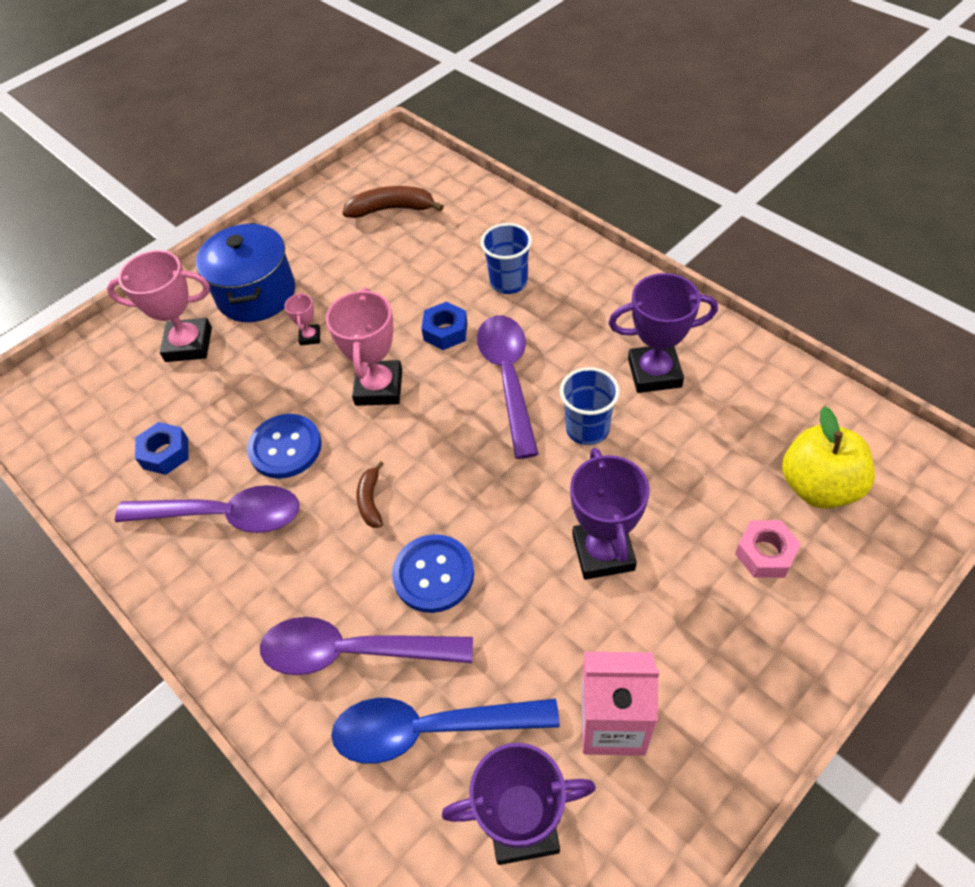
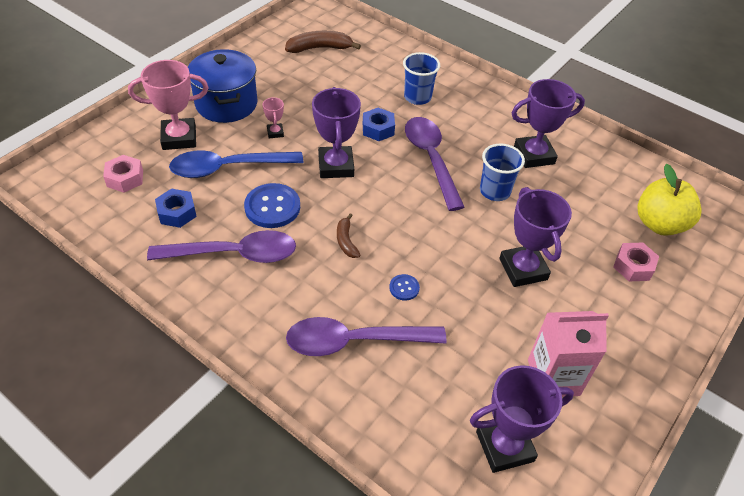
camera: 15 degrees left, 5 degrees down
pink trophy [326,287,402,406] -> purple trophy [312,87,361,178]
blue spoon [331,698,560,764] -> blue spoon moved to [169,150,303,178]
blue button [392,534,474,613] -> blue button [389,274,420,301], size x0.50
none -> pink nut [103,155,143,193]

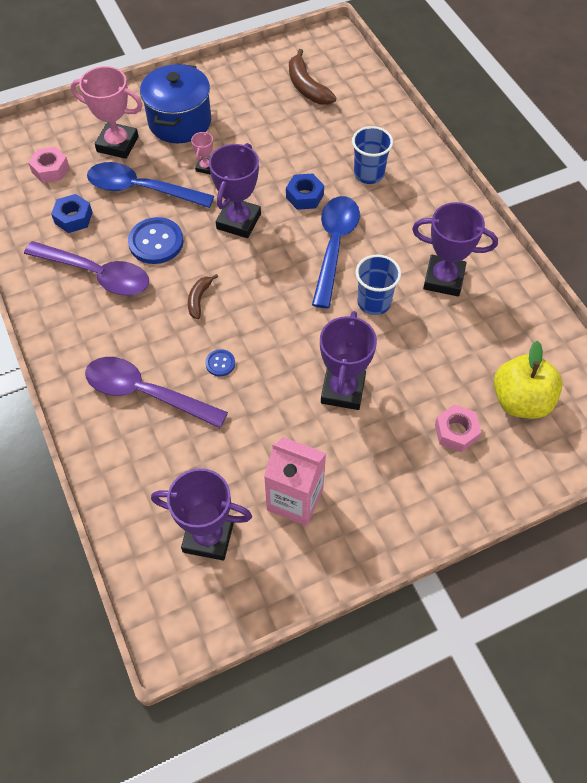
camera: 30 degrees right, 10 degrees up
brown banana [285,31,361,53] -> brown banana turned 135 degrees counterclockwise [289,49,336,105]
purple spoon [405,117,465,211] -> blue spoon [312,196,360,308]

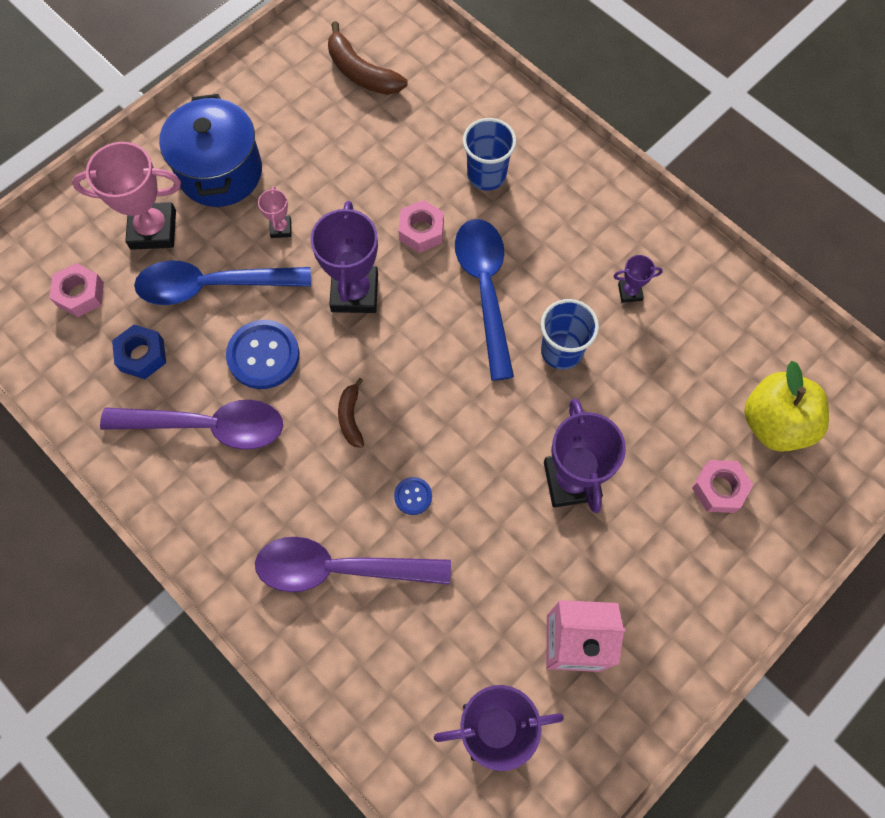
camera: 20 degrees left, 10 degrees up
blue nut [286,174,324,210] -> pink nut [398,200,444,253]
purple trophy [412,202,498,296] -> purple trophy [613,255,663,303], size x0.47

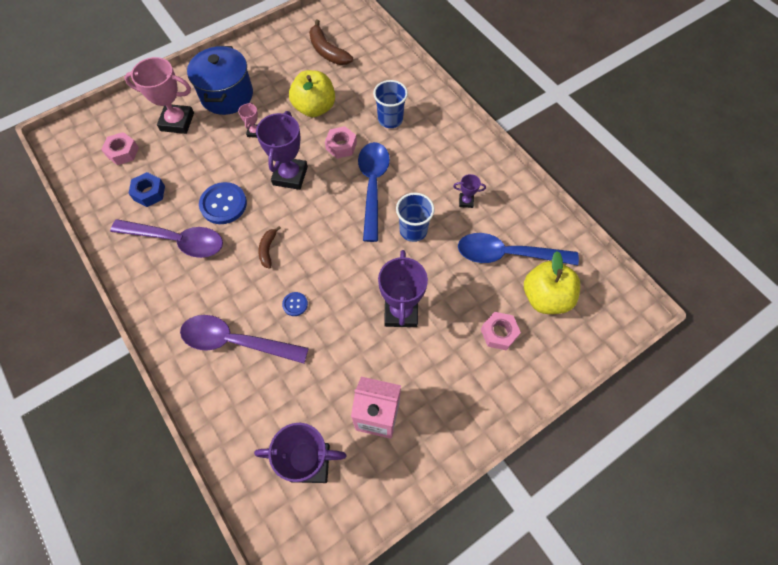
camera: 10 degrees right, 5 degrees down
blue spoon [134,260,311,305] -> blue spoon moved to [458,233,579,265]
none -> yellow apple [289,70,335,117]

